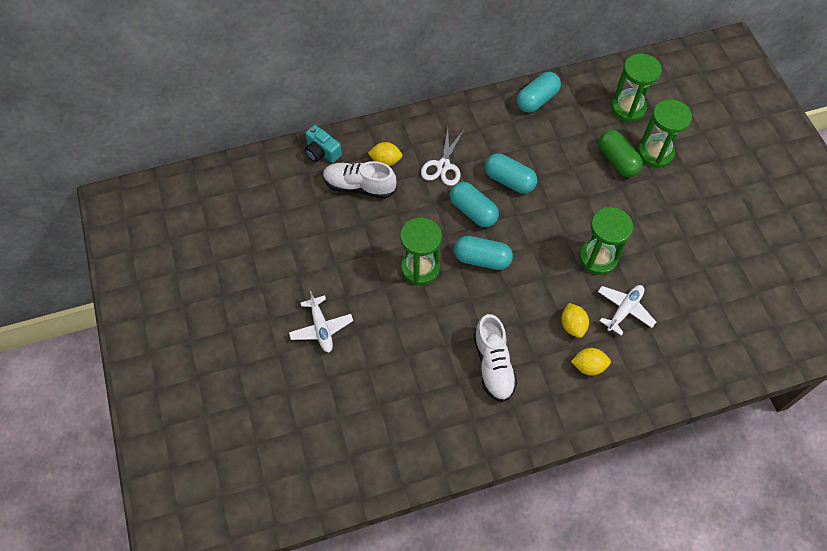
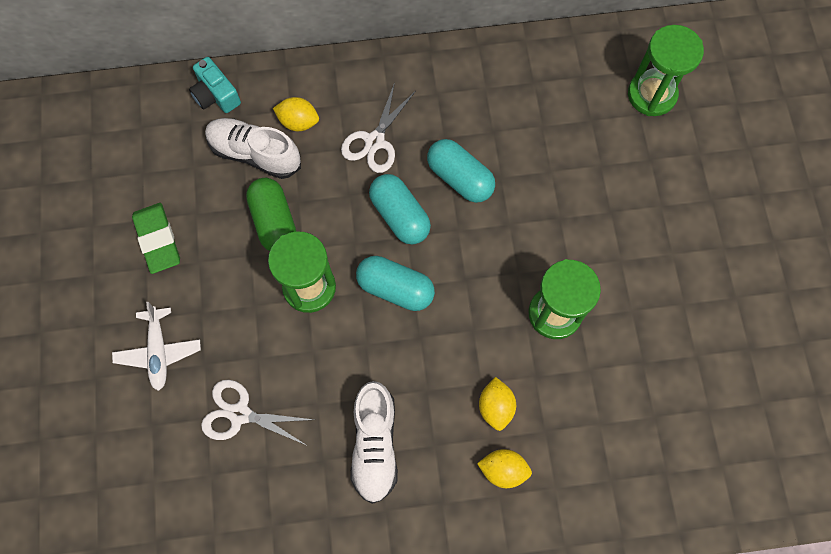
camera: 10 degrees right, 10 degrees up
turquoise capsule [517,72,561,113] -> none
green capsule [598,130,643,177] -> green capsule moved to [246,178,296,251]
white plane [598,285,656,336] -> none
green hourglass [638,99,692,168] -> none
none -> green eraser [132,203,180,274]
none -> white scissors [201,380,314,445]

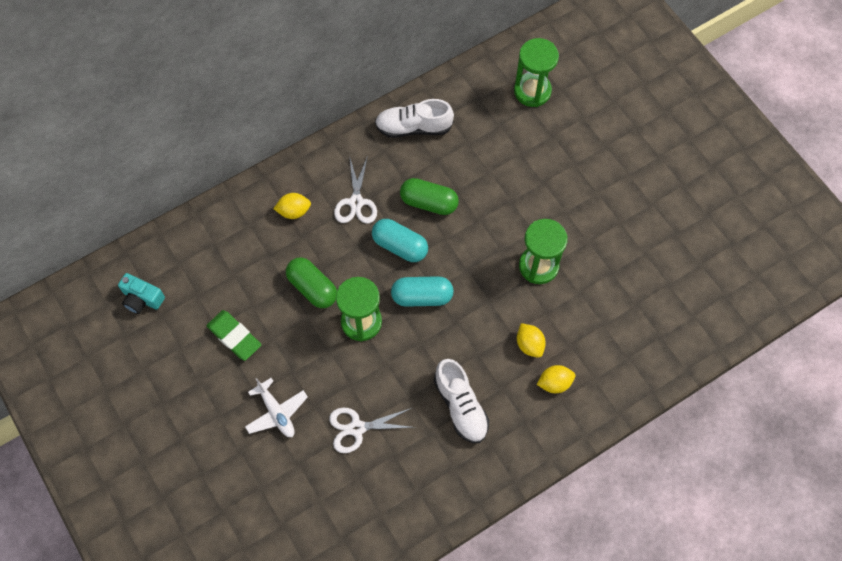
camera: 25 degrees left, 5 degrees down
turquoise camera [189,57,241,113] -> turquoise camera moved to [118,273,165,314]
white shoe [205,118,301,179] -> white shoe moved to [375,99,454,138]
turquoise capsule [427,139,495,203] -> green capsule [400,178,459,215]

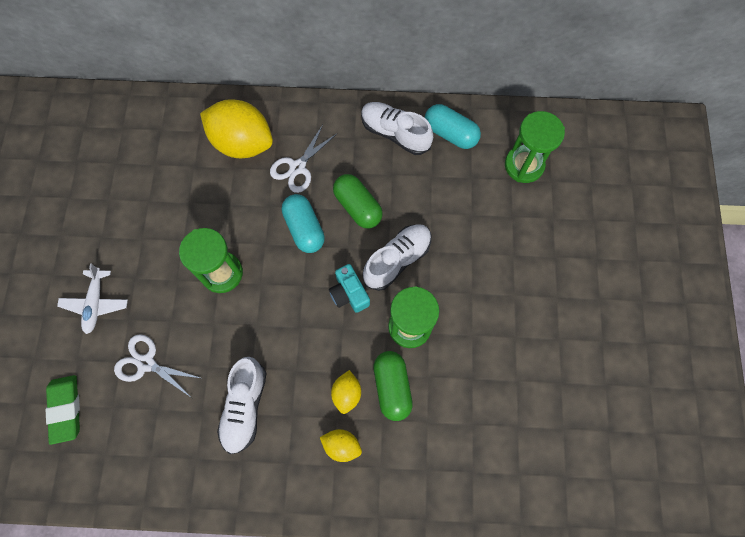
camera: 35 degrees right, 5 degrees up
turquoise camera [118,273,165,314] -> turquoise camera moved to [329,264,370,313]
green eraser [206,310,261,361] -> green eraser moved to [46,375,80,445]
yellow lemon [274,193,311,219] -> yellow lemon [200,99,273,158], size x2.09
green capsule [286,257,337,308] -> green capsule moved to [374,351,413,421]
turquoise capsule [391,276,454,307] -> turquoise capsule moved to [425,104,481,149]
none -> white shoe [362,224,431,291]

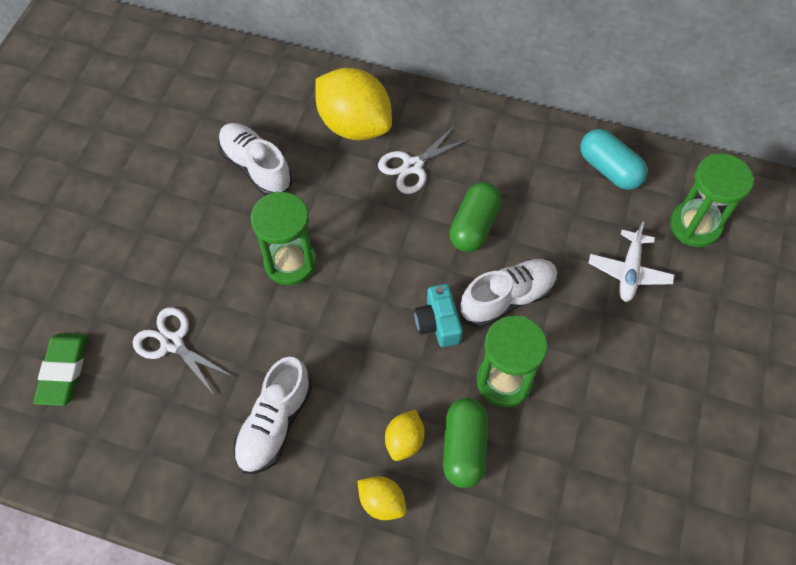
camera: 15 degrees right, 10 degrees down
white plane [57,263,128,334] -> white plane moved to [589,221,674,302]
turquoise capsule [282,194,325,253] -> none
green capsule [333,174,383,228] -> green capsule turned 45 degrees clockwise [449,182,501,252]
white shoe [361,102,433,155] -> white shoe moved to [218,123,292,196]

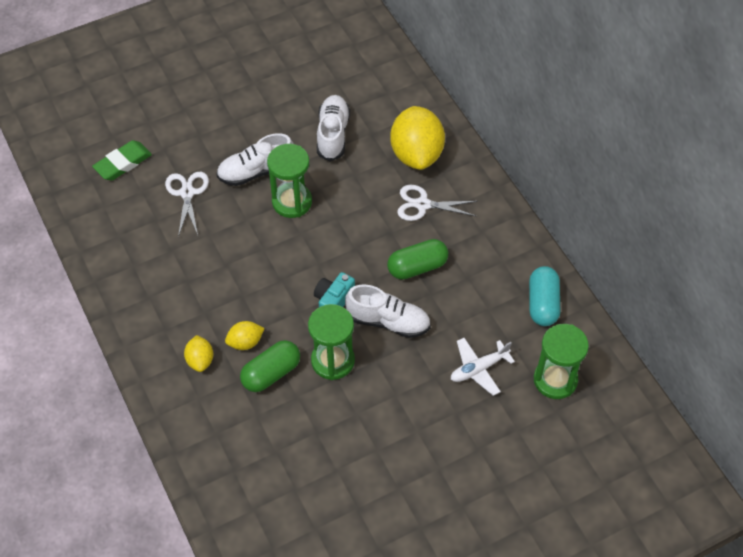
camera: 45 degrees right, 5 degrees down
white shoe [233,357,312,474] -> white shoe moved to [216,133,294,186]

